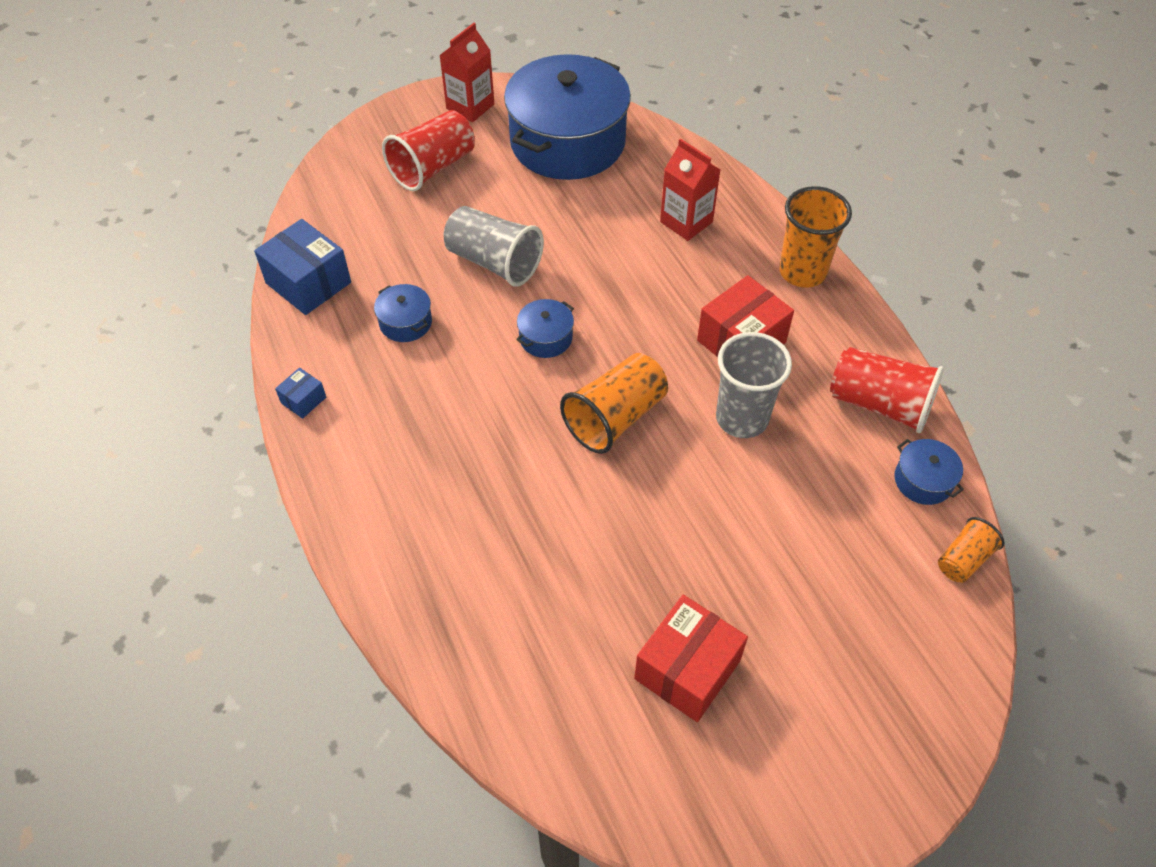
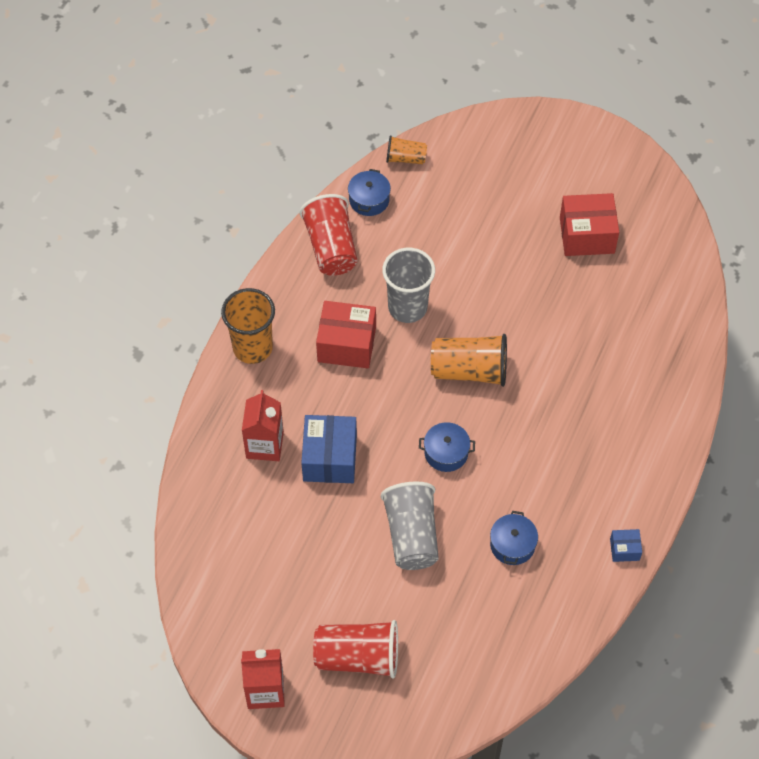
camera: 130 degrees left, 5 degrees up
blue box [254,219,351,315] -> blue box moved to [301,415,357,483]
blue pot [504,54,631,180] -> none

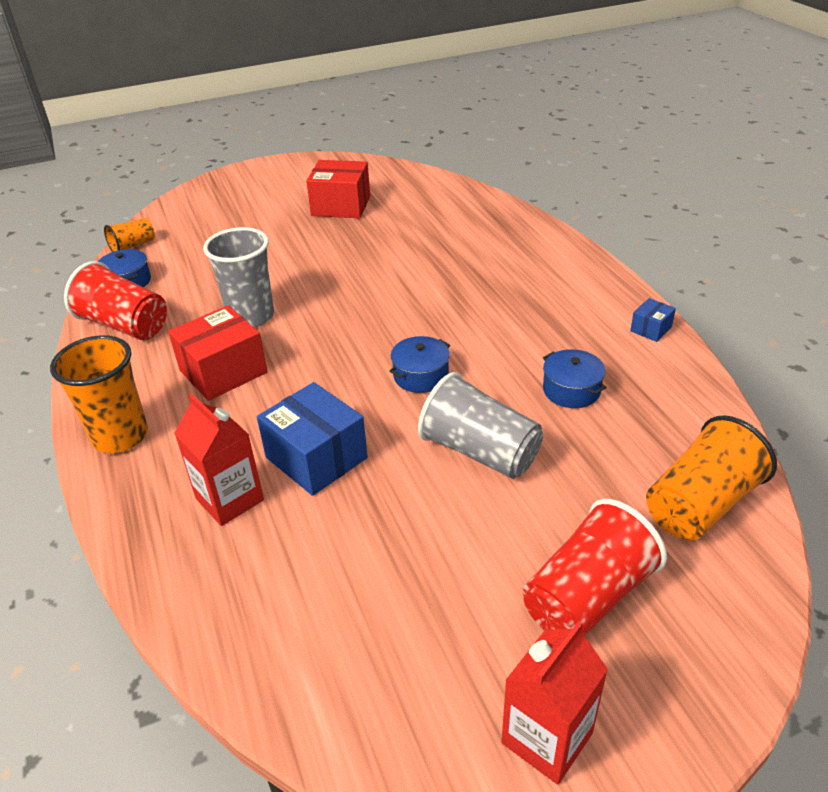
camera: 45 degrees left, 20 degrees down
orange cup [431,334,507,387] -> orange cup moved to [646,415,777,540]
red box [560,193,619,256] -> red box turned 60 degrees clockwise [306,160,370,218]

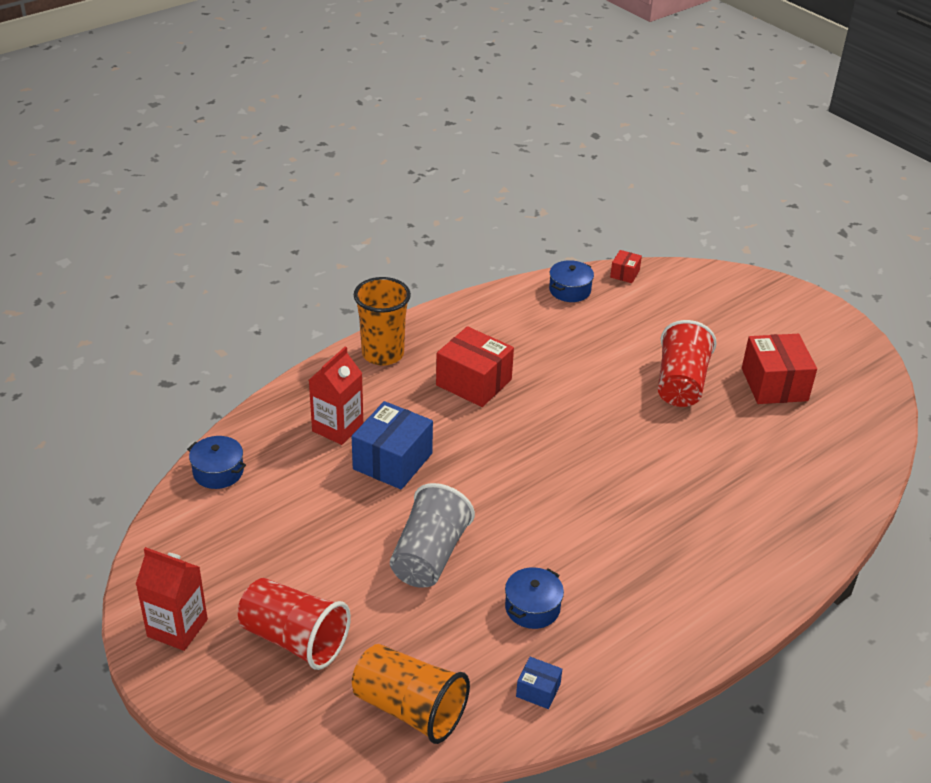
camera: 70 degrees right, 0 degrees up
red cup [64,261,167,340] -> red cup moved to [658,320,717,407]
orange cup [104,218,155,252] -> red box [610,250,642,283]
grey cup [203,227,274,327] -> none
blue pot [389,336,450,393] -> blue pot moved to [187,436,246,489]
blue box [630,298,676,342] -> blue box moved to [516,657,562,709]

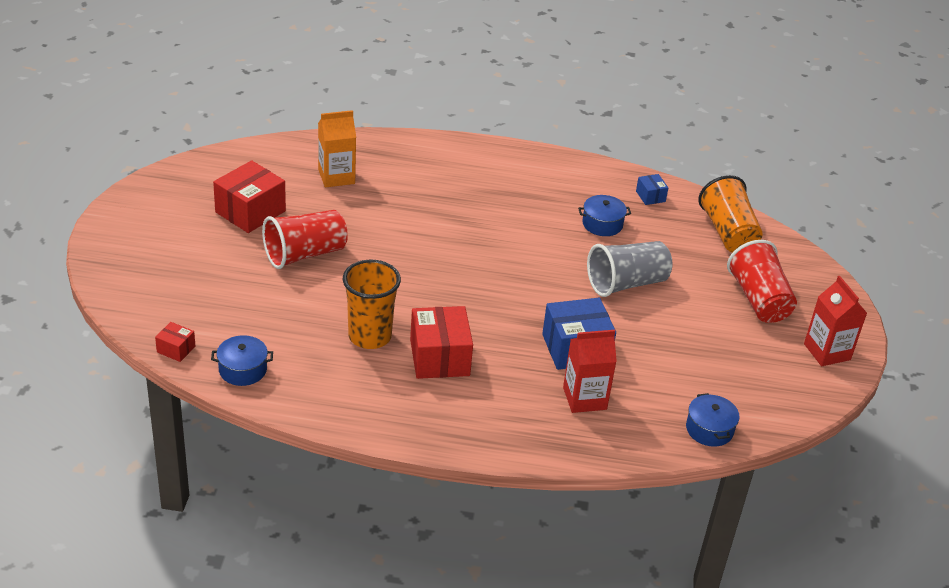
camera: 135 degrees left, 0 degrees up
orange cup [354,277,411,366] -> orange cup moved to [343,260,401,349]
red box [610,250,642,283] -> red box turned 45 degrees clockwise [155,322,195,362]
none -> orange carton [318,110,356,188]

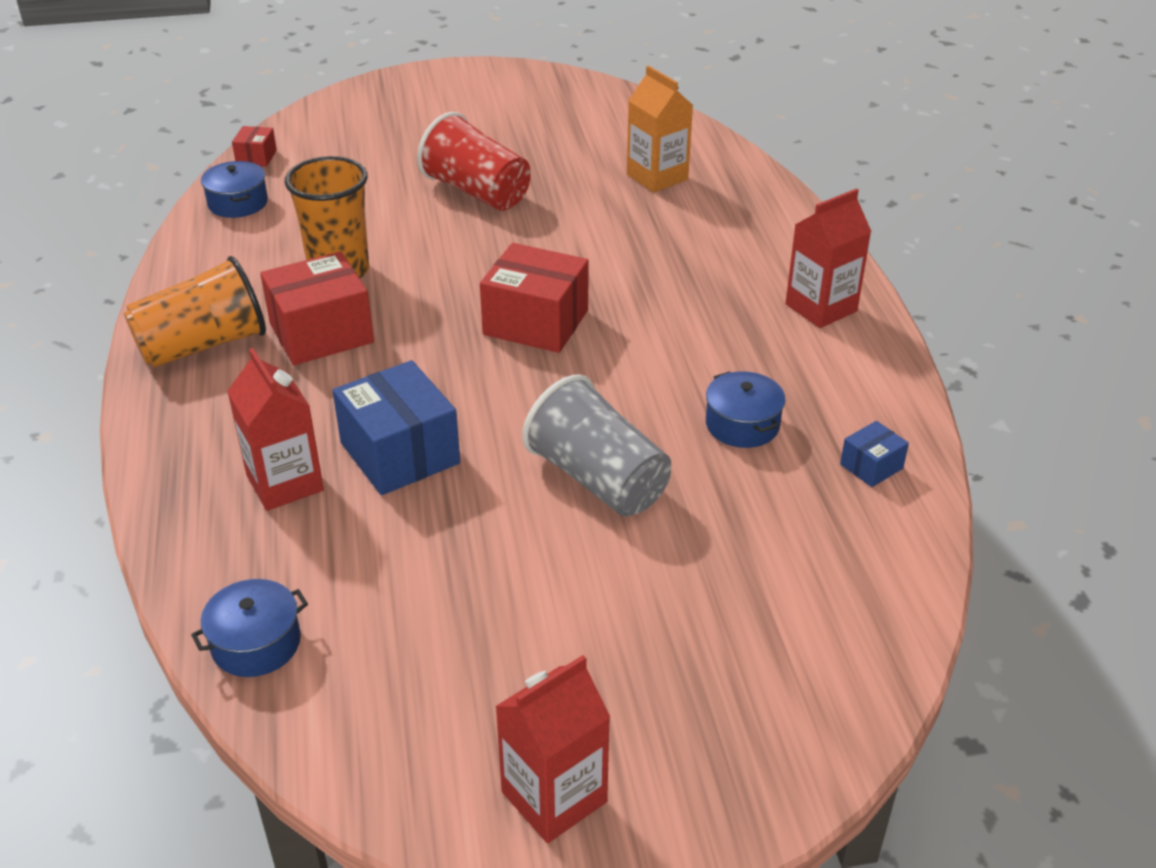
camera: 75 degrees right, 0 degrees up
red box [213,160,286,233] -> red box moved to [480,243,589,353]
orange cup [699,175,762,252] -> orange cup moved to [124,256,266,368]
red cup [727,240,797,323] -> none
none -> red carton [785,189,871,328]

